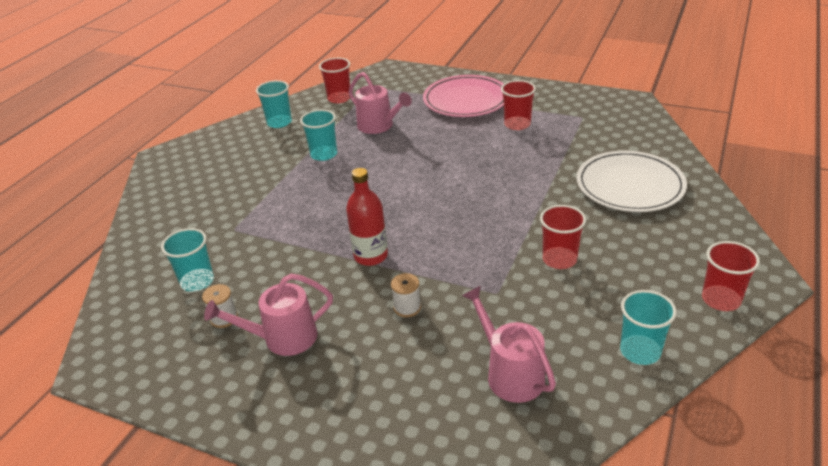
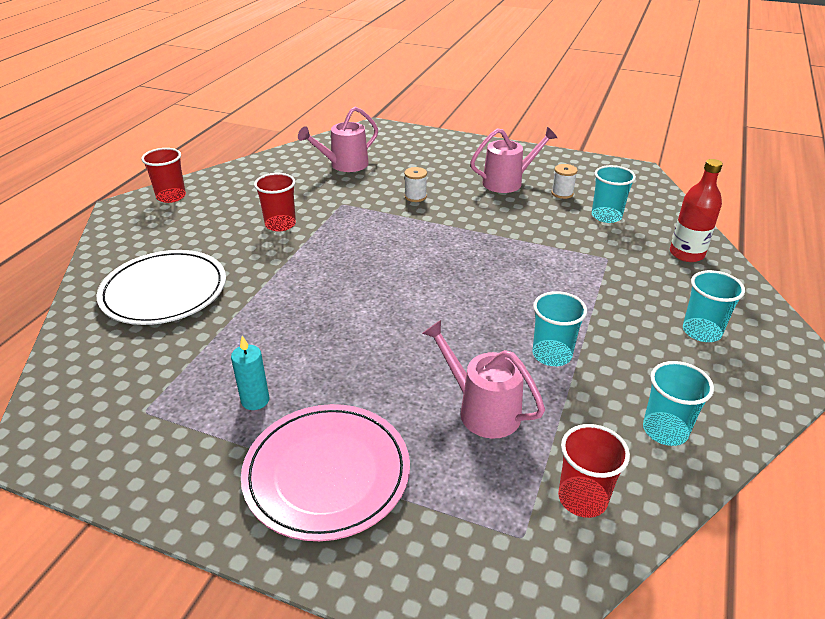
camera: 175 degrees right, 0 degrees up
red bottle [346,168,388,266] -> red bottle moved to [670,159,723,262]
pink watering can [462,286,556,403] -> pink watering can turned 90 degrees clockwise [298,107,378,172]
red cup [501,80,536,130] -> turquoise candle [231,336,270,410]
turquoise cup [620,290,677,365] -> turquoise cup moved to [683,270,745,342]

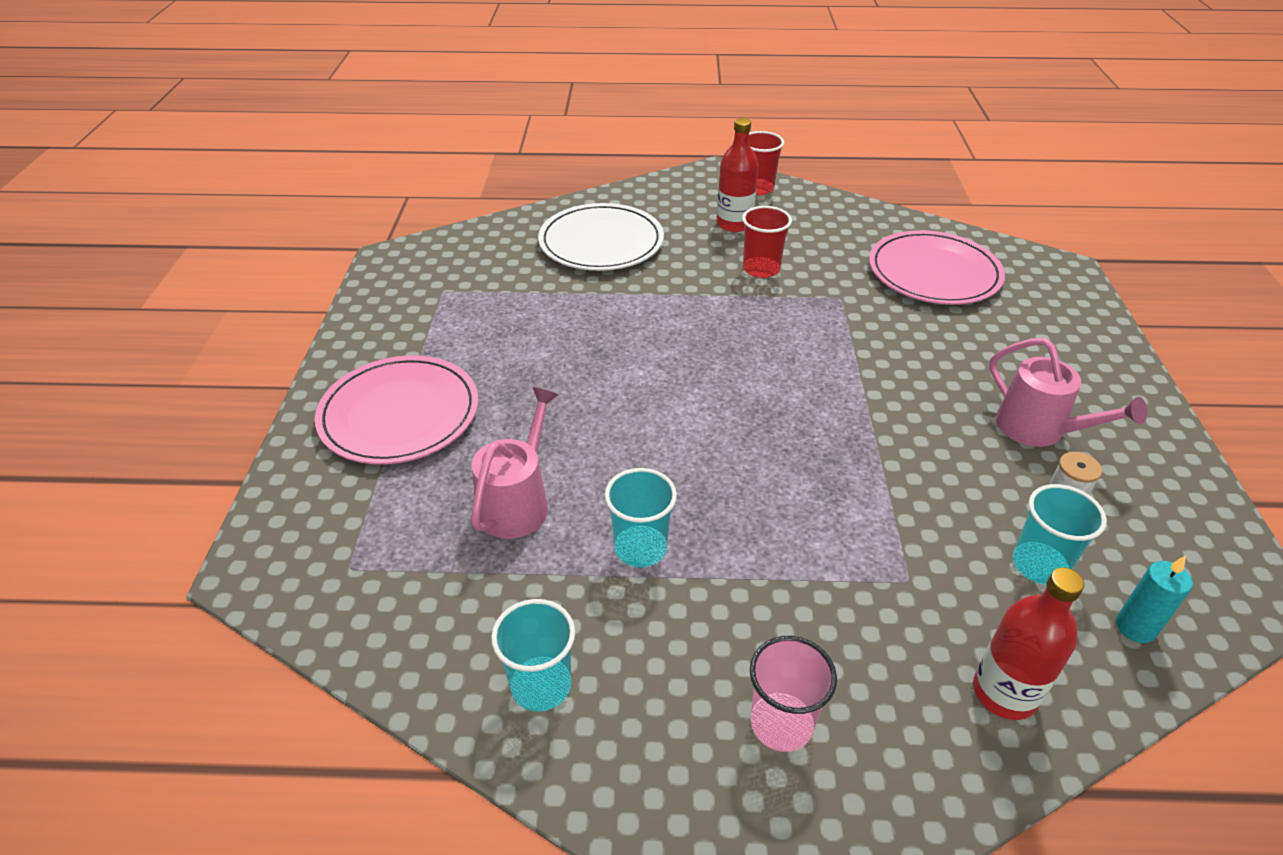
camera: 70 degrees right, 5 degrees up
turquoise candle [231,336,270,410] -> turquoise candle moved to [1116,555,1193,643]
pink watering can [298,107,378,172] -> pink plate [869,230,1005,305]
white spool [404,167,427,202] -> none
red cup [558,424,630,518] -> none
turquoise cup [683,270,745,342] -> pink cup [750,636,837,752]
none -> red bottle [717,118,758,232]

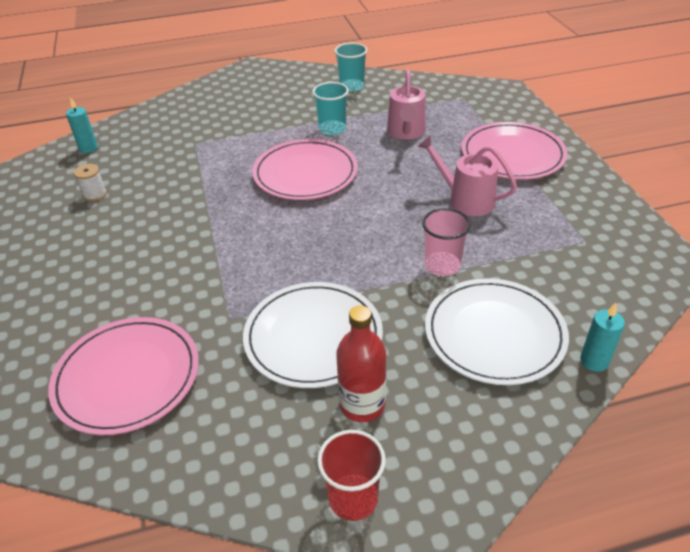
camera: 165 degrees right, 0 degrees up
red cup [742,206,792,278] -> white plate [243,282,383,388]
pink cup [750,636,837,752] -> pink cup moved to [422,208,471,276]
red bottle [973,567,1084,720] -> none
pink watering can [989,338,1148,447] -> pink watering can moved to [417,135,517,216]
turquoise cup [1013,484,1107,585] -> none
none -> pink plate [252,139,358,200]
none -> turquoise candle [580,303,625,372]

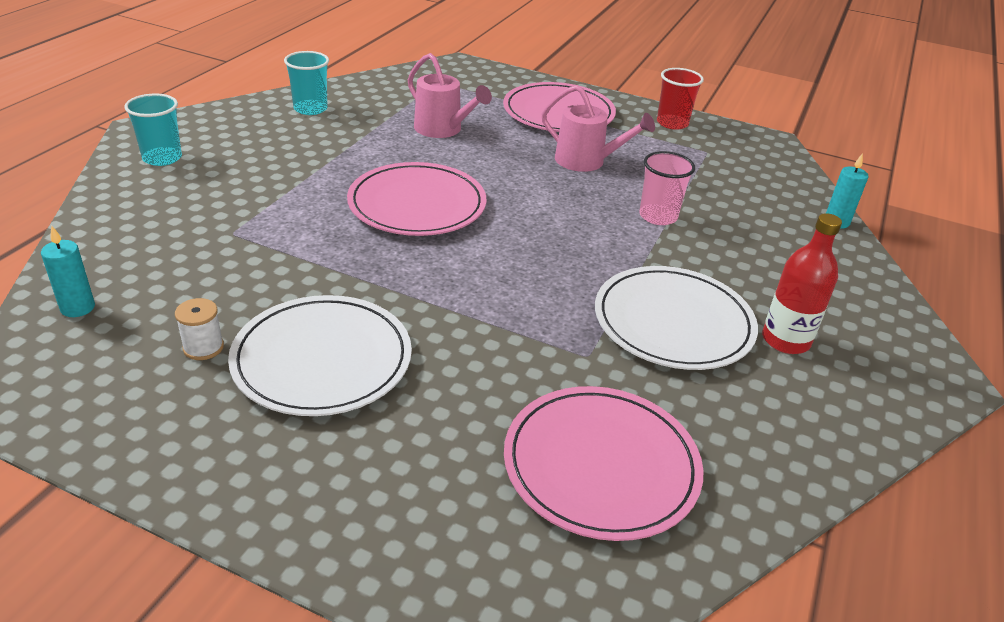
camera: 55 degrees left, 5 degrees down
turquoise cup [312,82,349,135] -> turquoise cup moved to [124,94,182,166]
red cup [317,430,386,521] -> red cup moved to [657,68,704,130]
pink watering can [417,135,517,216] -> pink watering can turned 135 degrees counterclockwise [541,85,655,172]
white plate [425,278,569,385] -> white plate moved to [228,295,412,416]

